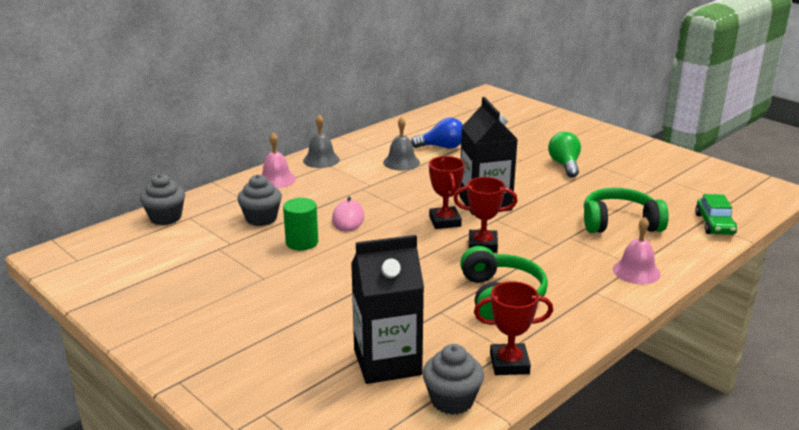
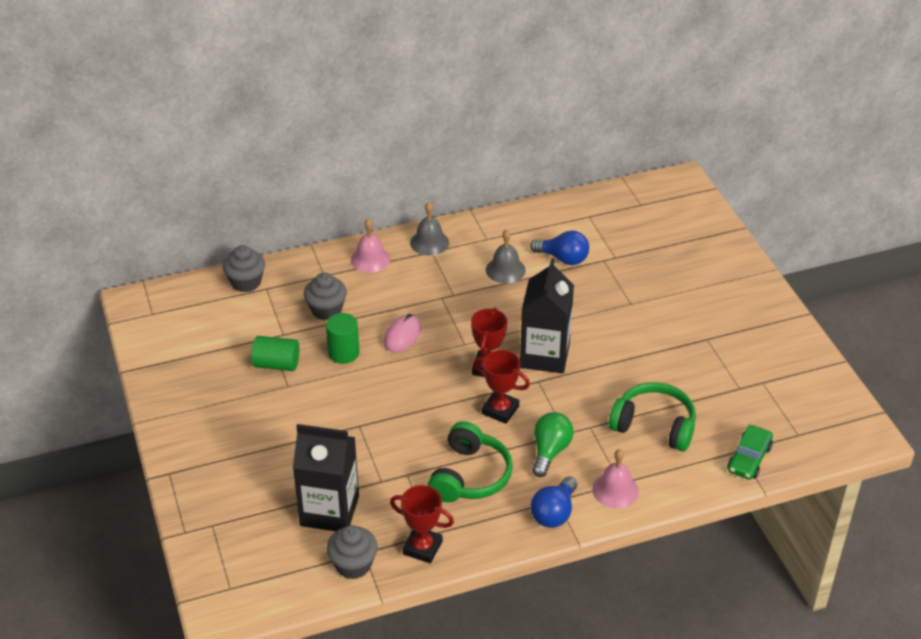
camera: 25 degrees right, 15 degrees up
green light bulb [548,132,581,178] -> green light bulb moved to [532,412,574,477]
none -> green cylinder [251,336,299,371]
none -> blue light bulb [530,476,577,528]

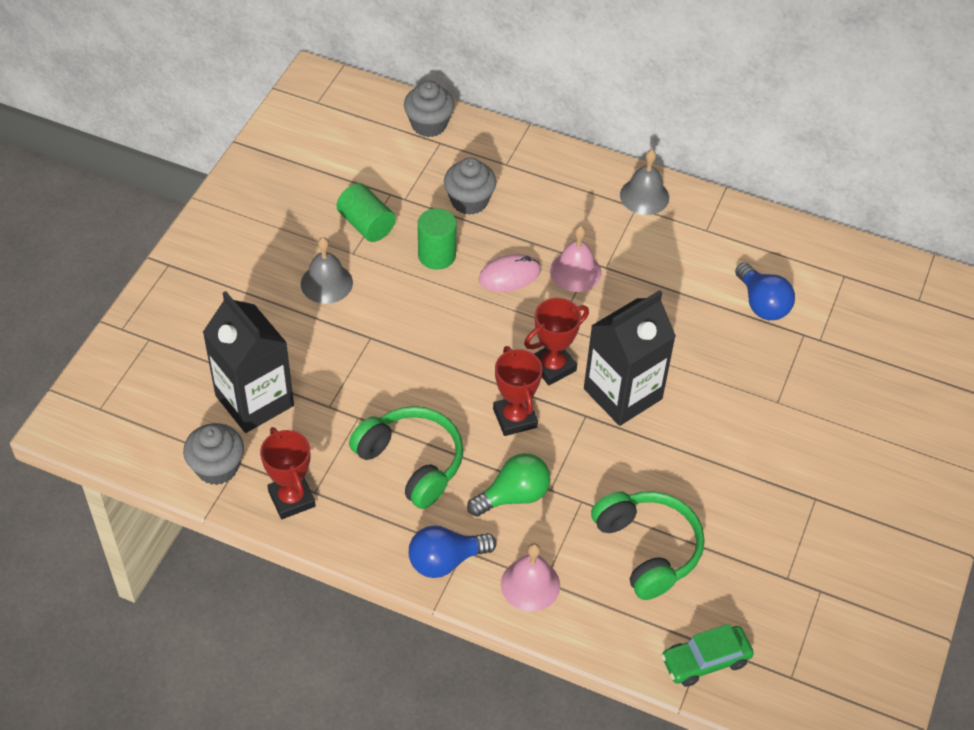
camera: 40 degrees right, 10 degrees up
pink bell [351,219,390,273] -> pink bell moved to [550,226,601,292]
green headphones [428,421,513,502] -> green headphones turned 105 degrees counterclockwise [349,406,464,509]
grey bell [486,229,526,284] -> grey bell moved to [301,237,353,304]

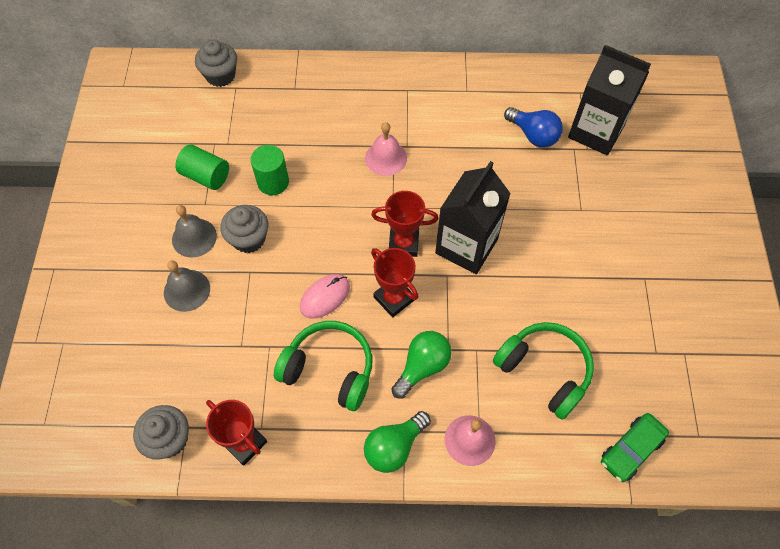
camera: 20 degrees left, 10 degrees up
black carton [203,291,294,433] -> black carton moved to [568,45,651,155]
blue light bulb [409,525,497,578] -> green light bulb [364,411,431,473]
grey cupcake [444,157,496,215] -> grey cupcake moved to [221,205,268,253]
pink mouse [479,254,541,292] -> pink mouse moved to [300,274,350,319]
red trophy [524,298,589,385] -> red trophy turned 60 degrees clockwise [371,191,438,257]
grey bell [620,150,669,215] -> grey bell moved to [164,260,210,312]

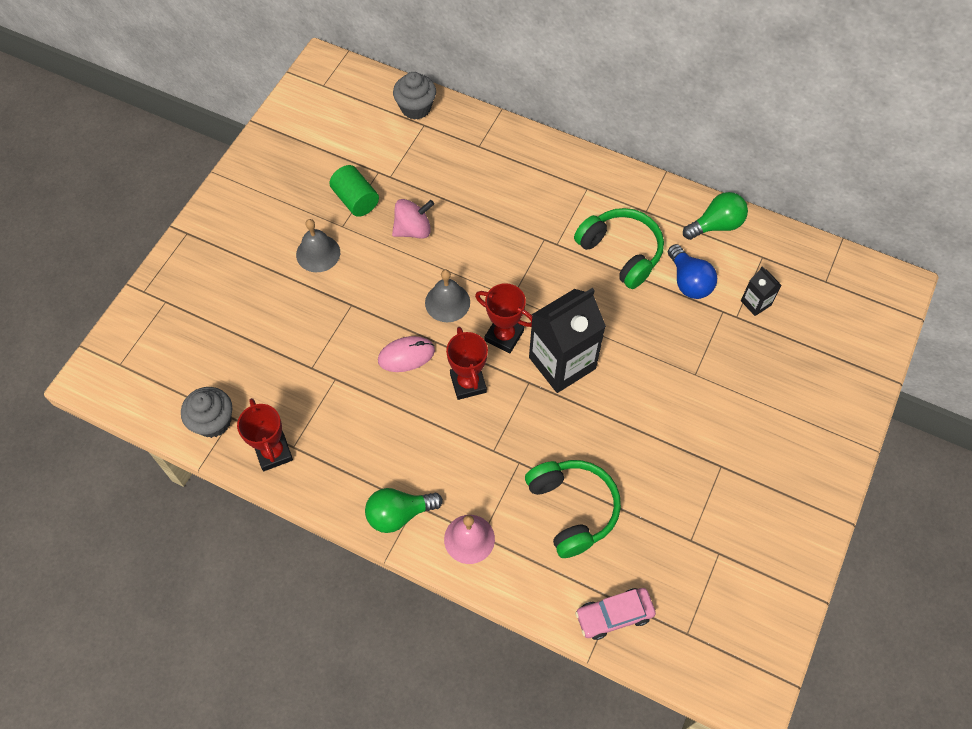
camera: 25 degrees right, 0 degrees up
grey bell [164,260,210,312] -> grey bell moved to [425,269,470,322]
grey cupcake [221,205,268,253] -> none
green cylinder [251,145,289,195] -> pink spinning top [392,199,434,239]
green headphones [274,321,372,411] -> green headphones moved to [574,208,664,289]
pink bell [365,122,407,176] -> none
green light bulb [391,331,452,398] -> green light bulb moved to [683,192,748,240]
black carton [568,45,651,155] -> black carton [741,266,782,316], size x0.46
green car [601,413,669,482] -> pink car [575,588,656,640]

